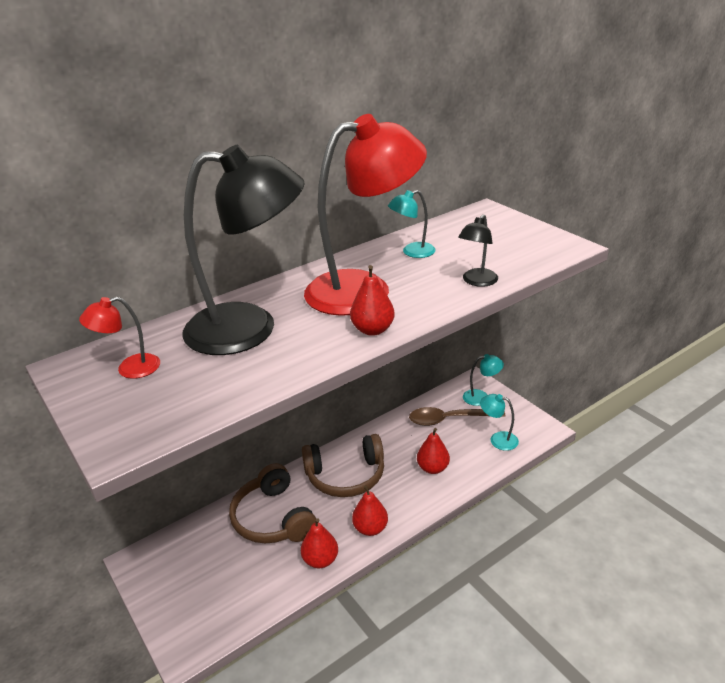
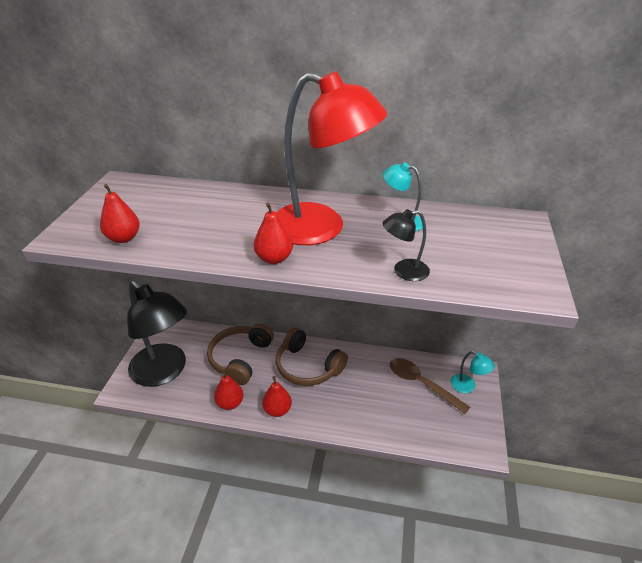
camera: 45 degrees right, 5 degrees up
red lamp [79,297,160,379] -> none
black lamp [182,145,305,355] -> black lamp moved to [127,280,187,387]
red pear [417,428,450,474] -> red pear moved to [100,184,140,243]
turquoise lamp [480,394,519,451] -> none

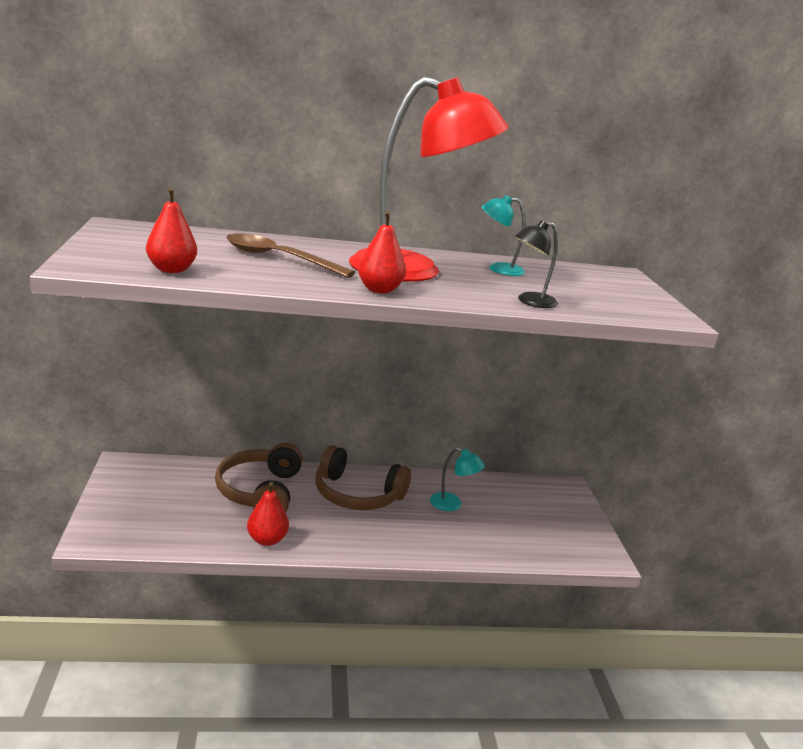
camera: 20 degrees left, 15 degrees down
black lamp [127,280,187,387] -> none
red pear [262,376,292,417] -> none
brown spoon [390,358,470,414] -> brown spoon moved to [227,233,355,278]
turquoise lamp [450,351,495,393] -> turquoise lamp moved to [430,448,485,511]

